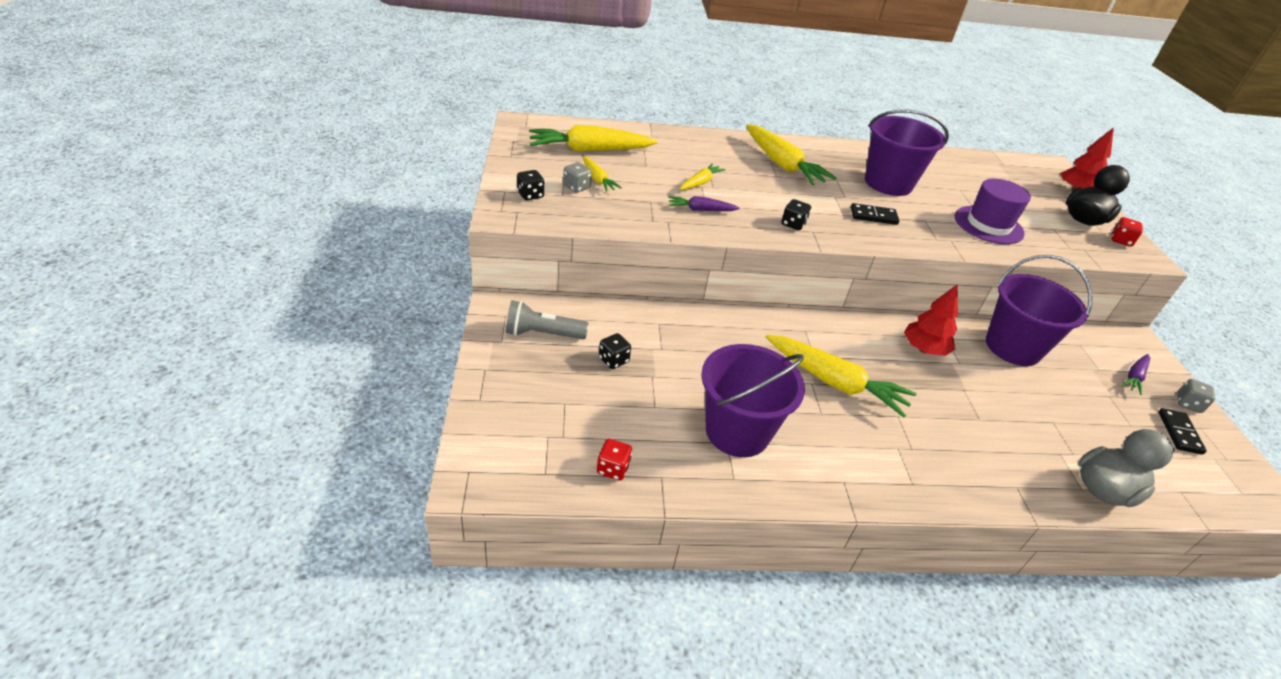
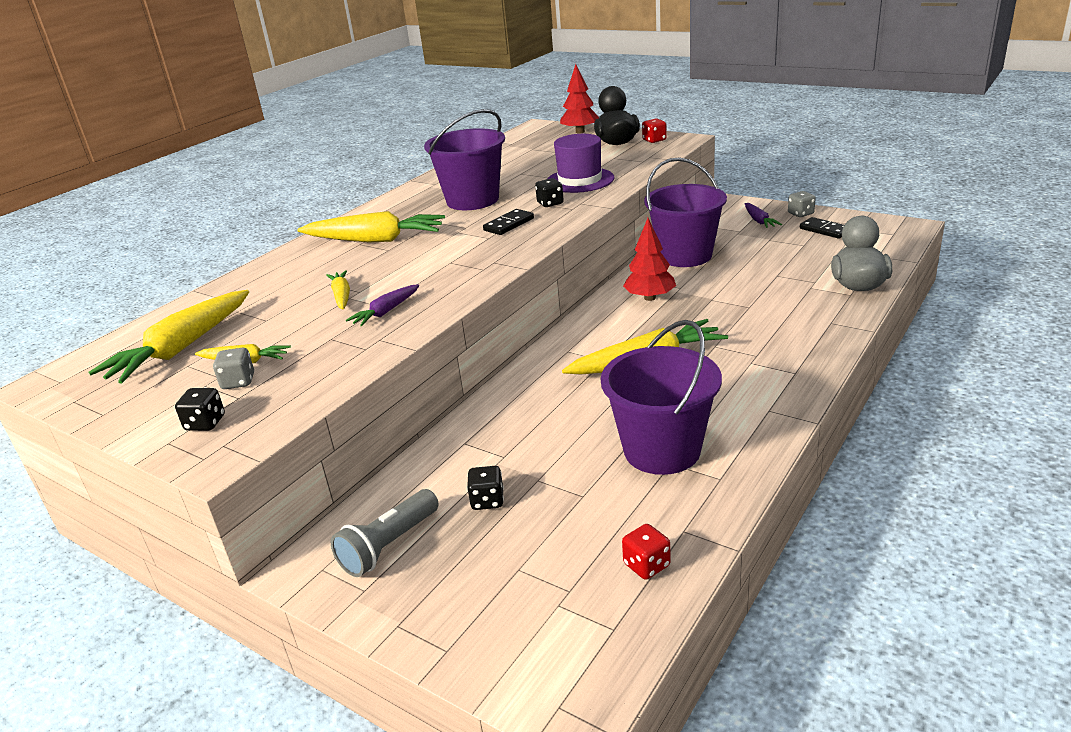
camera: 45 degrees left, 10 degrees down
black dice [781,199,811,230] -> black dice moved to [535,178,564,207]

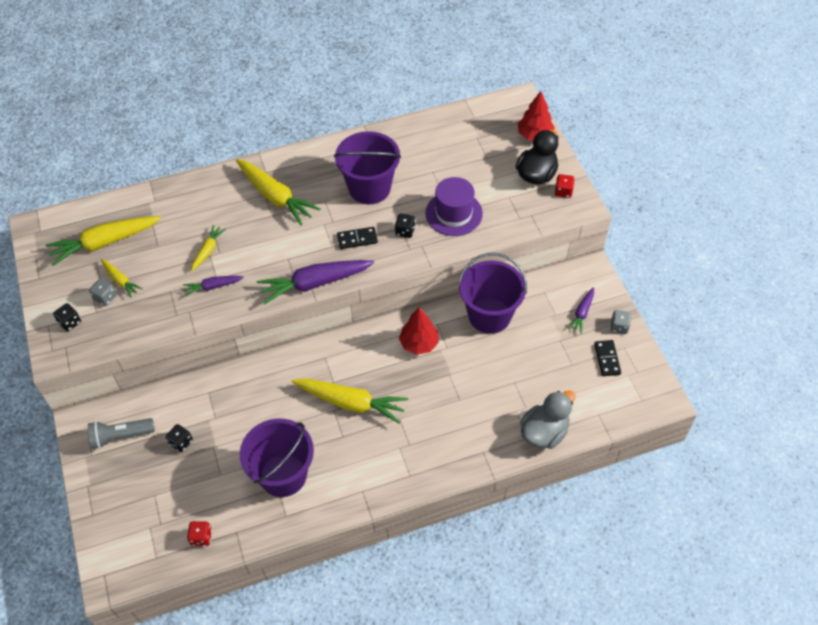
camera: 35 degrees right, 25 degrees up
none -> purple carrot [257,260,374,305]

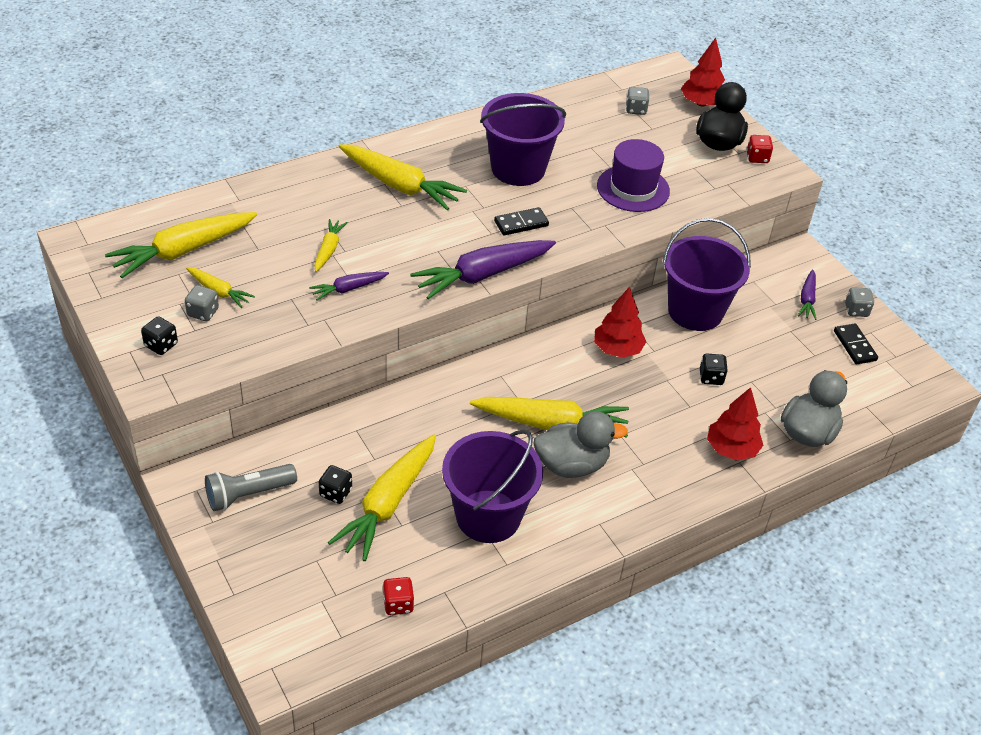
camera: 15 degrees left, 10 degrees down
black dice [395,214,415,238] -> black dice moved to [700,353,728,385]
none -> yellow carrot [328,435,436,561]
none -> grey duck [533,411,628,478]
none -> grey dice [626,87,650,115]
none -> red tree [707,387,764,461]

